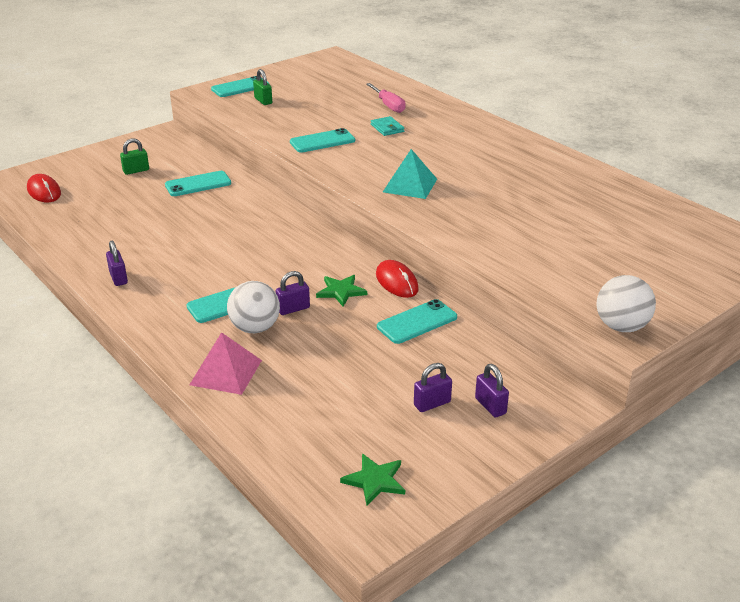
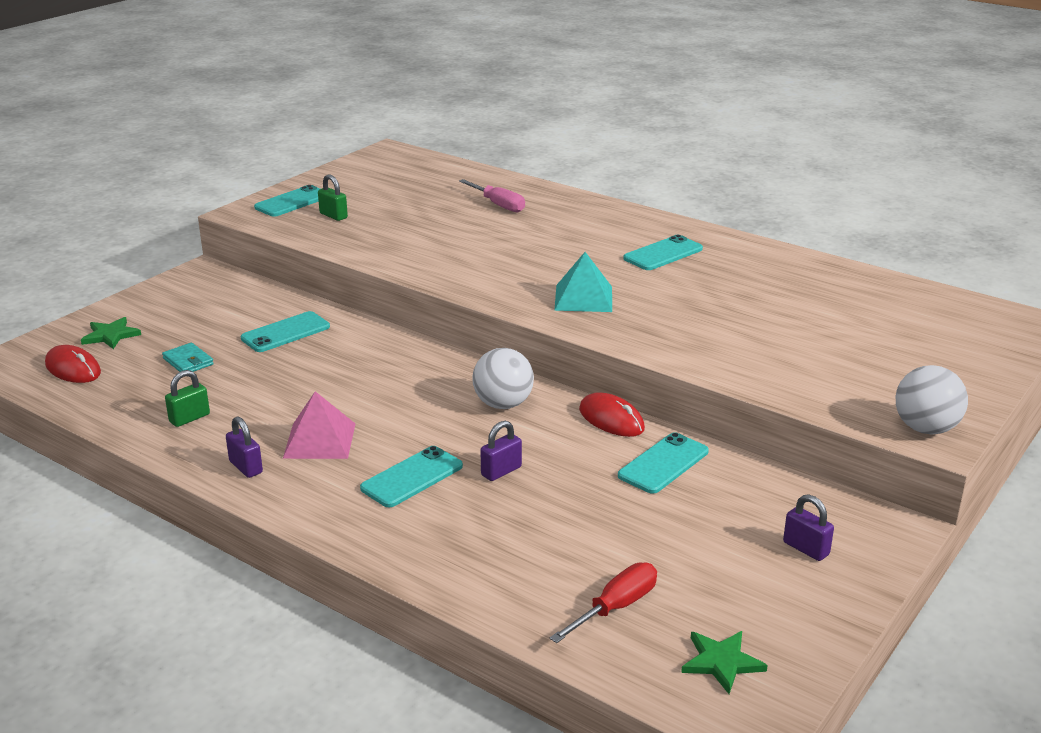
camera: 15 degrees left, 5 degrees down
green padlock [120,138,149,175] -> green padlock moved to [165,370,210,427]
pink pyramid [189,332,262,395] -> pink pyramid moved to [283,391,355,459]
white ball [227,281,280,333] -> white ball moved to [472,348,534,409]
turquoise phone [290,128,355,153] -> turquoise phone moved to [623,235,703,270]
green star [316,275,367,307] -> green star moved to [81,317,141,349]
turquoise wallet [371,116,404,136] -> turquoise wallet moved to [162,343,214,372]
purple padlock [414,363,452,412] -> none
none -> red screwdriver [550,563,657,643]

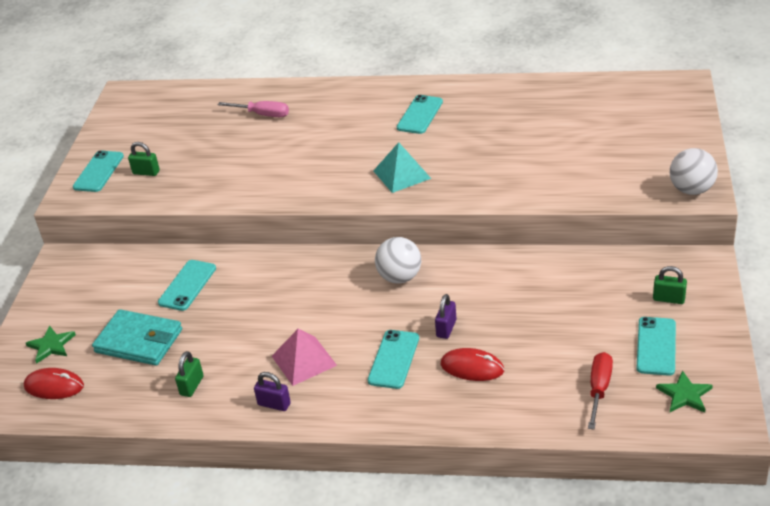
camera: 25 degrees left, 10 degrees up
turquoise wallet [162,343,214,372] -> turquoise wallet [92,309,182,366], size x1.95
red mouse [579,392,645,437] -> red mouse moved to [441,348,504,381]
turquoise phone [618,432,709,494] -> turquoise phone moved to [636,317,676,376]
purple padlock [783,494,834,561] -> green padlock [653,266,687,304]

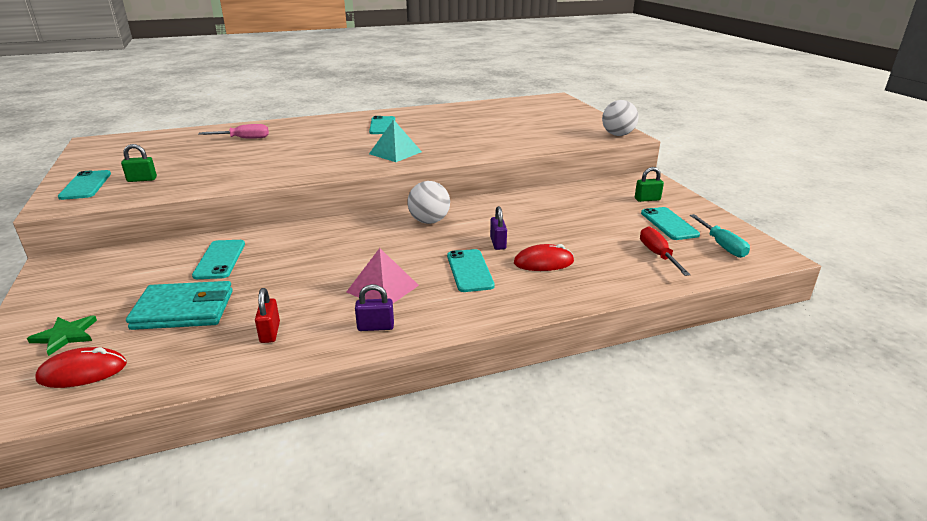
camera: 30 degrees left, 10 degrees down
green padlock [175,351,203,397] -> red padlock [255,288,280,343]
green star [656,370,713,413] -> turquoise screwdriver [690,214,750,258]

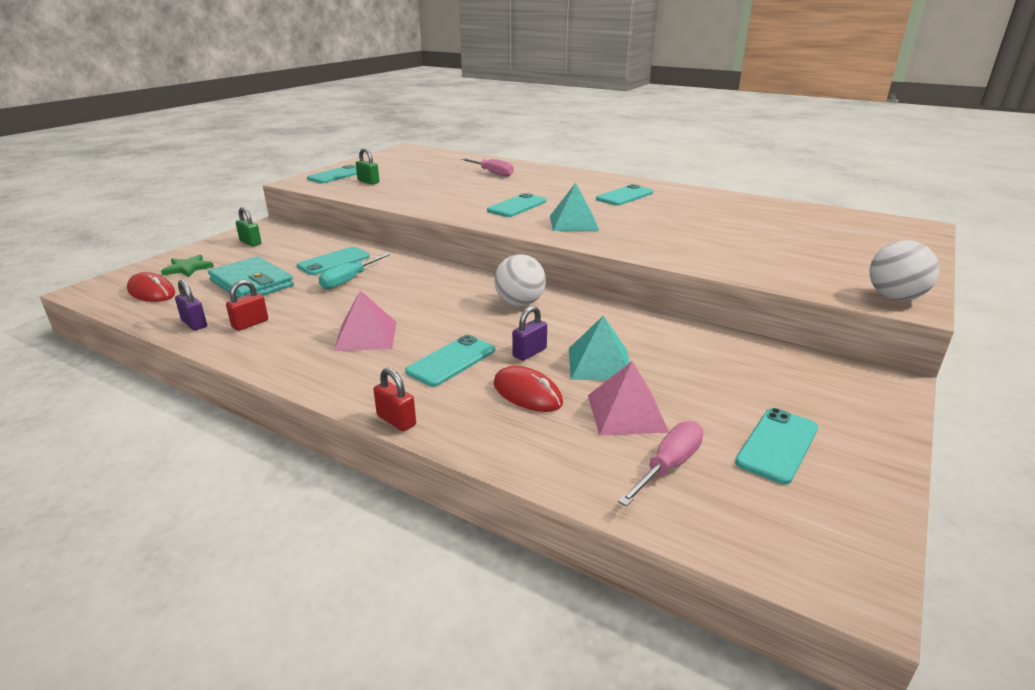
camera: 50 degrees right, 0 degrees up
purple padlock [355,284,394,331] -> purple padlock moved to [175,280,207,331]
green padlock [635,167,664,202] -> green padlock moved to [236,207,262,247]
red screwdriver [640,227,691,276] -> pink screwdriver [618,421,704,506]
turquoise screwdriver [690,214,750,258] -> turquoise screwdriver moved to [319,253,390,289]
none -> red padlock [374,368,416,432]
none -> turquoise phone [487,193,546,217]
none -> turquoise pyramid [569,316,630,380]
none -> pink pyramid [588,361,669,436]

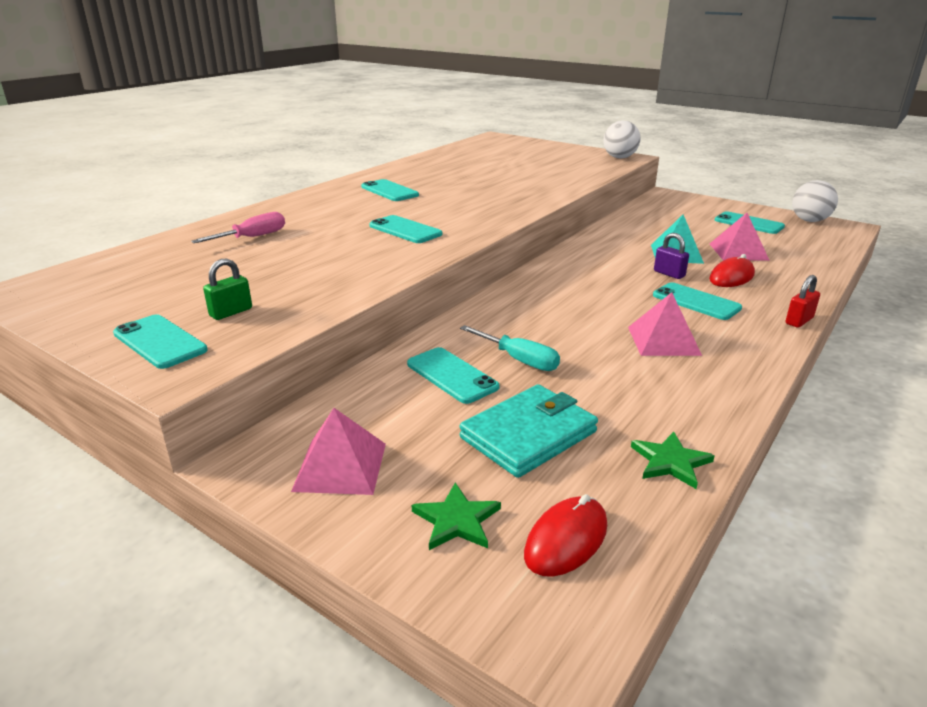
camera: 85 degrees left, 0 degrees up
purple padlock [175,280,207,331] -> green star [631,432,715,489]
red padlock [226,280,268,331] -> none
green padlock [236,207,262,247] -> pink pyramid [291,408,386,495]
white ball [494,254,546,306] -> white ball moved to [792,180,838,222]
turquoise pyramid [550,183,599,231] -> none
pink screwdriver [618,421,704,506] -> none

